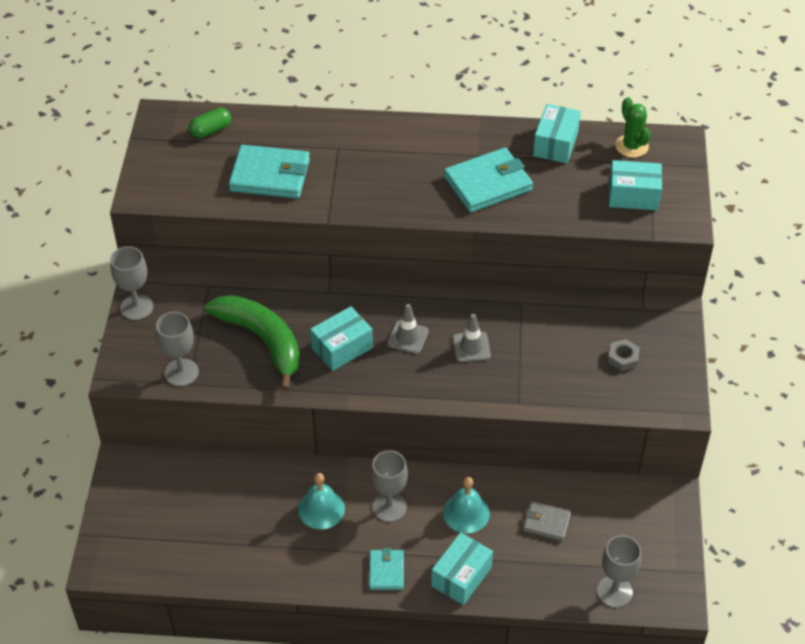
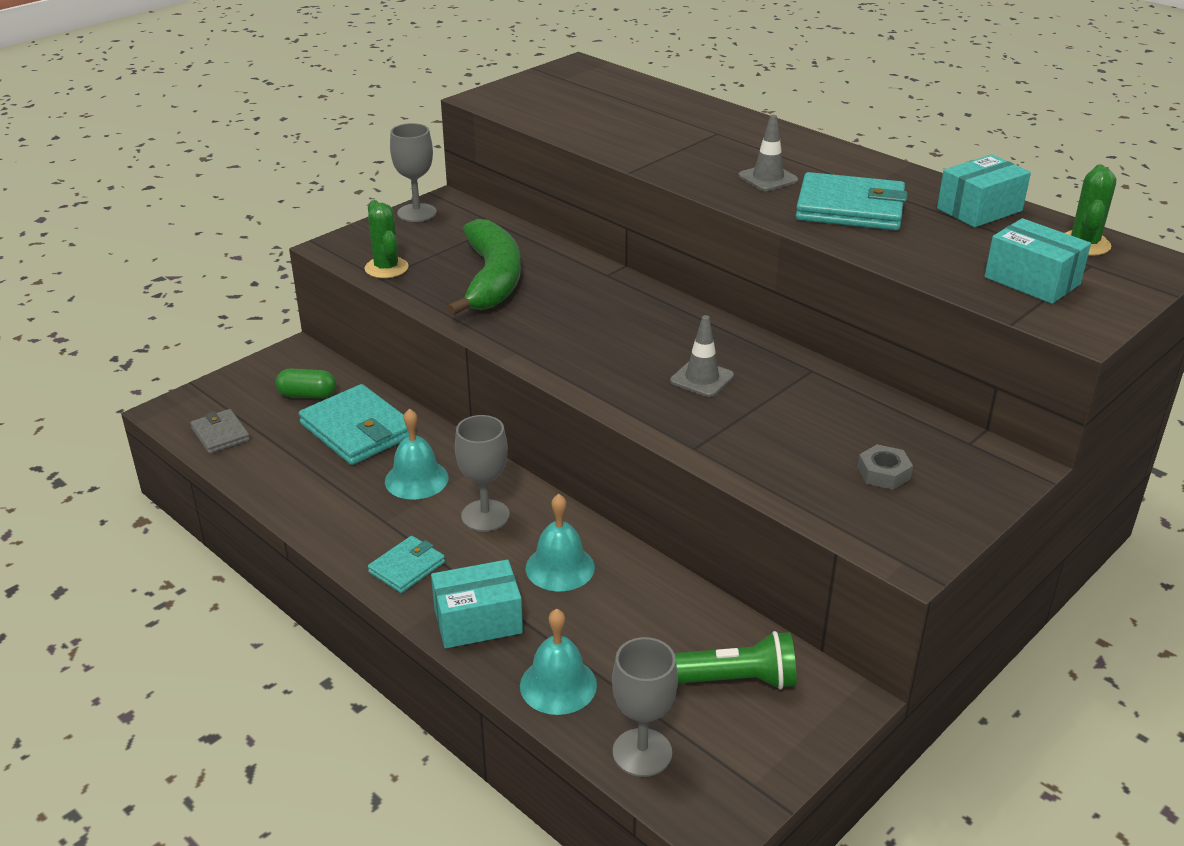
camera: 40 degrees right, 15 degrees down
grey goblet [156,312,199,386] -> green cactus [364,200,409,278]
green capsule [189,107,231,138] -> green capsule moved to [276,369,336,399]
turquoise wallet [229,145,310,199] -> turquoise wallet moved to [299,384,416,465]
turquoise box [310,306,373,371] -> none
grey traffic cone [387,304,429,354] -> grey traffic cone moved to [738,115,798,191]
grey wallet [523,501,571,541] -> grey wallet moved to [190,409,250,454]
none -> turquoise bell [520,609,597,715]
none -> green flashlight [674,631,797,690]

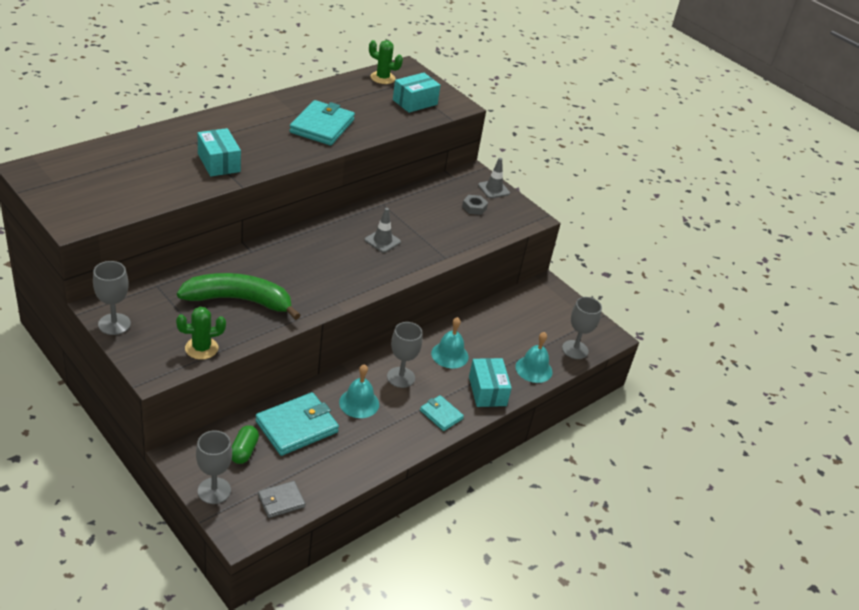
camera: 90 degrees left, 5 degrees up
green flashlight [674,631,797,690] -> none
grey traffic cone [738,115,798,191] -> grey traffic cone moved to [478,158,510,198]
turquoise box [937,155,1031,228] -> turquoise box moved to [198,128,241,176]
none -> grey goblet [196,430,232,504]

